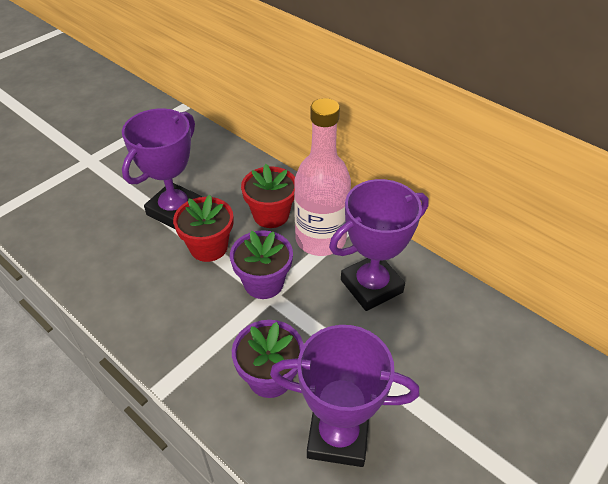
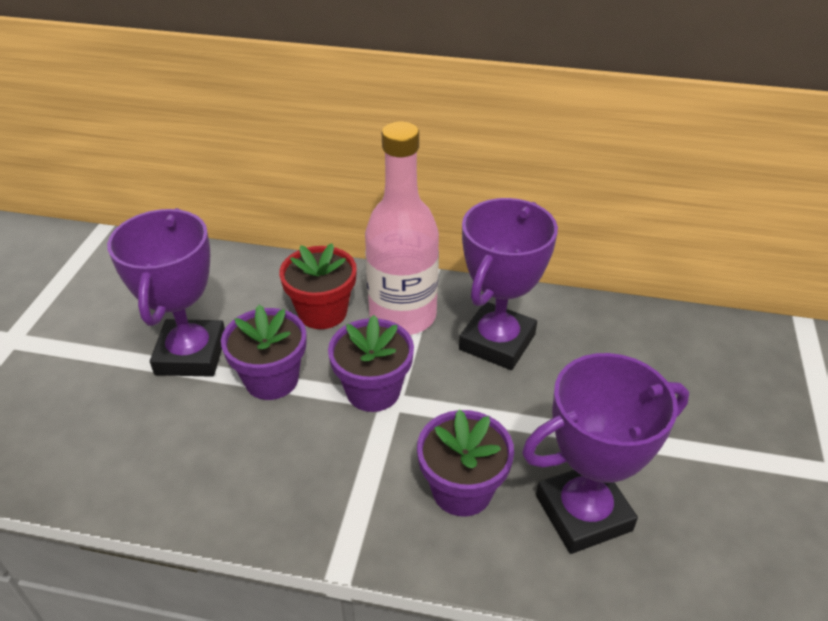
camera: 30 degrees left, 5 degrees down
red flower pot [173,195,233,262] -> purple flower pot [221,305,306,400]

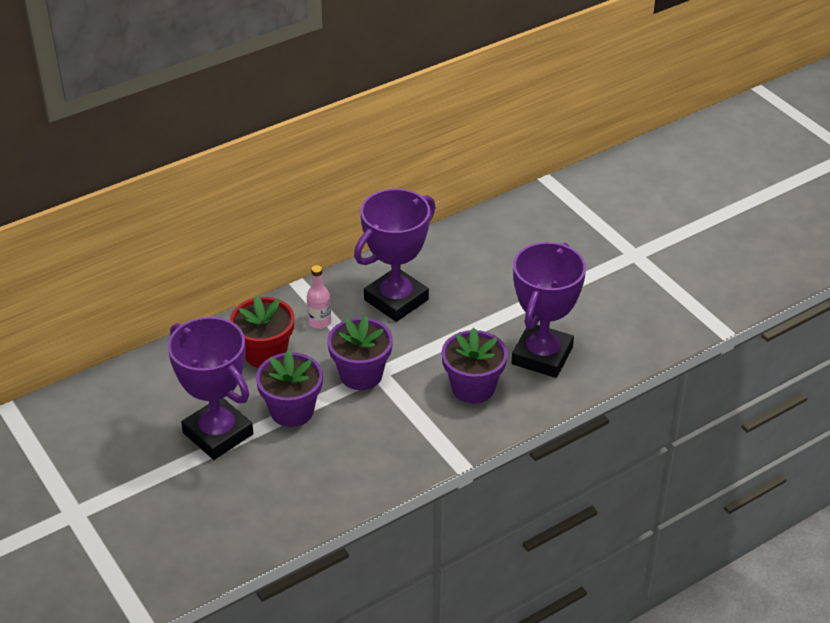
camera: 45 degrees left, 0 degrees up
pink bottle [365,121,439,335] -> pink bottle [307,265,331,329], size x0.41
purple trophy [459,198,558,370] -> purple trophy turned 60 degrees clockwise [354,189,436,322]

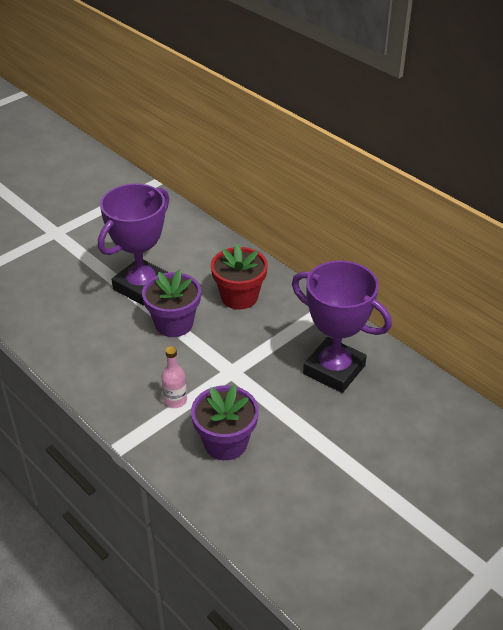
camera: 80 degrees right, 0 degrees up
pink bottle [307,265,331,329] -> pink bottle moved to [161,346,187,408]
purple flower pot [328,315,393,390] -> none
purple trophy [512,242,586,378] -> none

